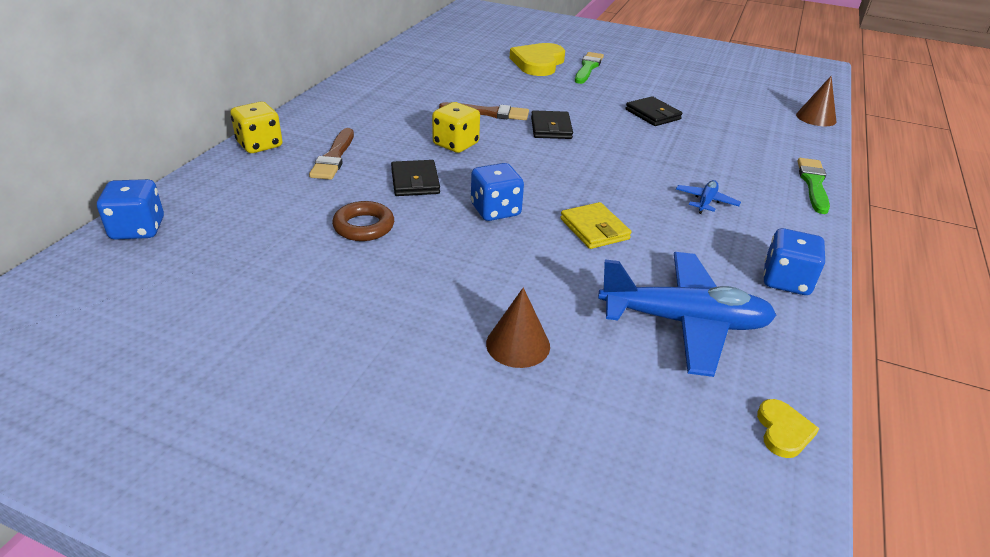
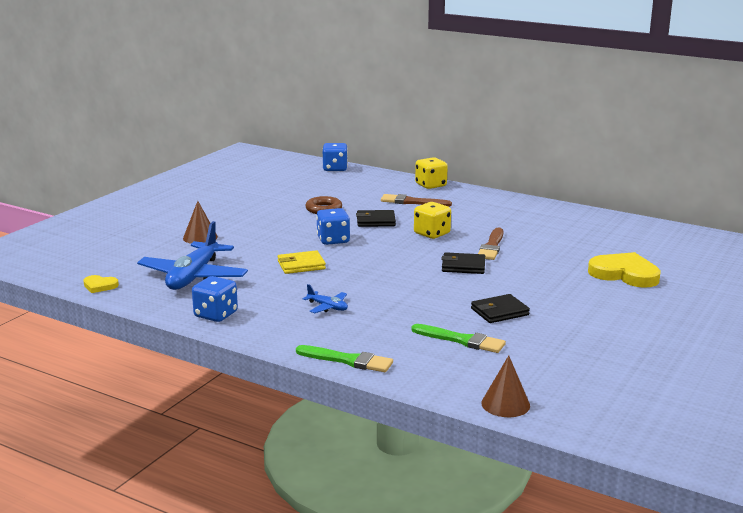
camera: 100 degrees right, 15 degrees down
green brush [575,52,604,84] -> green brush moved to [411,324,506,353]

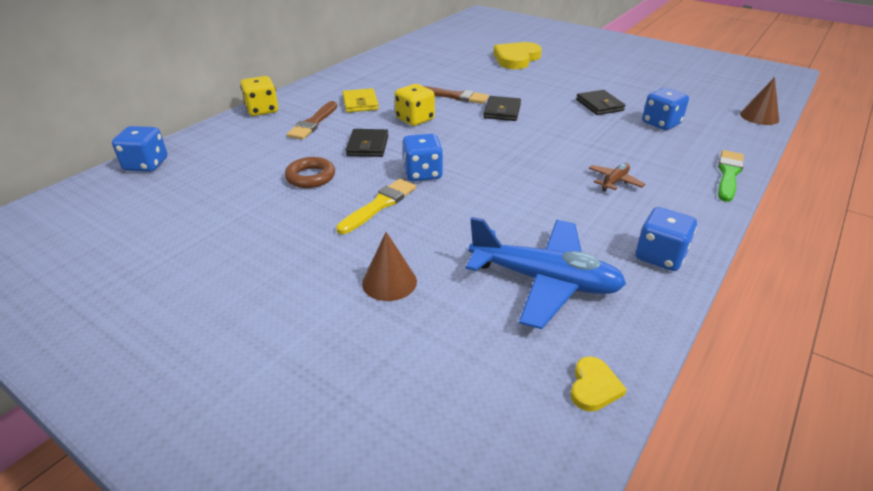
camera: 85 degrees left, 15 degrees up
yellow wallet [278,250,326,274] -> yellow wallet moved to [343,88,379,112]
blue plane [303,284,348,313] -> brown plane [589,163,645,192]
green brush [411,324,506,353] -> blue dice [642,88,689,130]
none -> yellow brush [336,179,416,234]

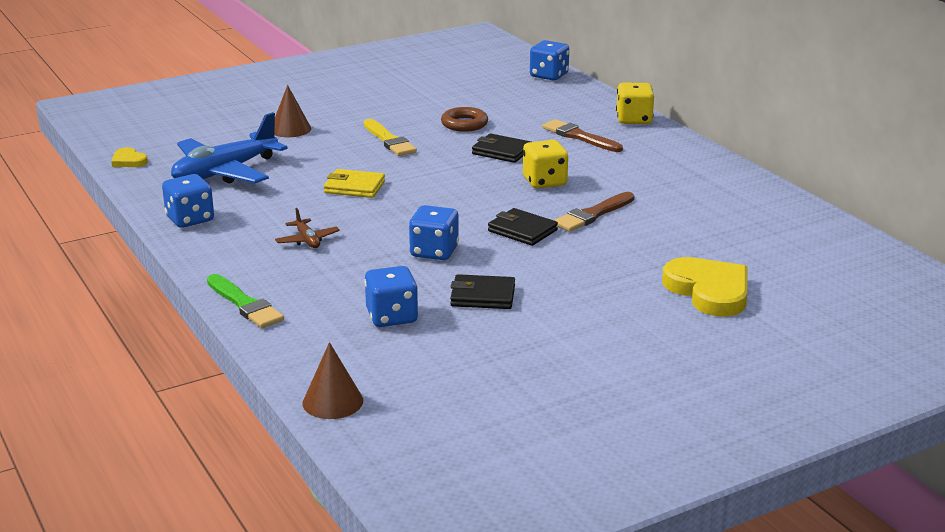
camera: 115 degrees right, 10 degrees down
yellow wallet [343,88,379,112] -> yellow wallet moved to [324,169,385,198]
blue dice [403,134,443,181] -> blue dice moved to [409,205,459,260]

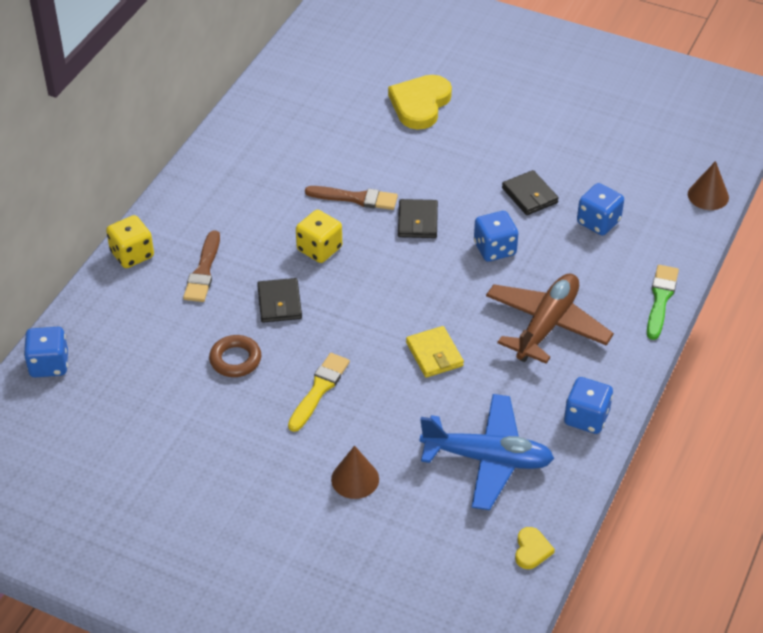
camera: 125 degrees left, 20 degrees up
brown plane [275,208,340,248] -> brown plane [486,274,614,364], size x2.27

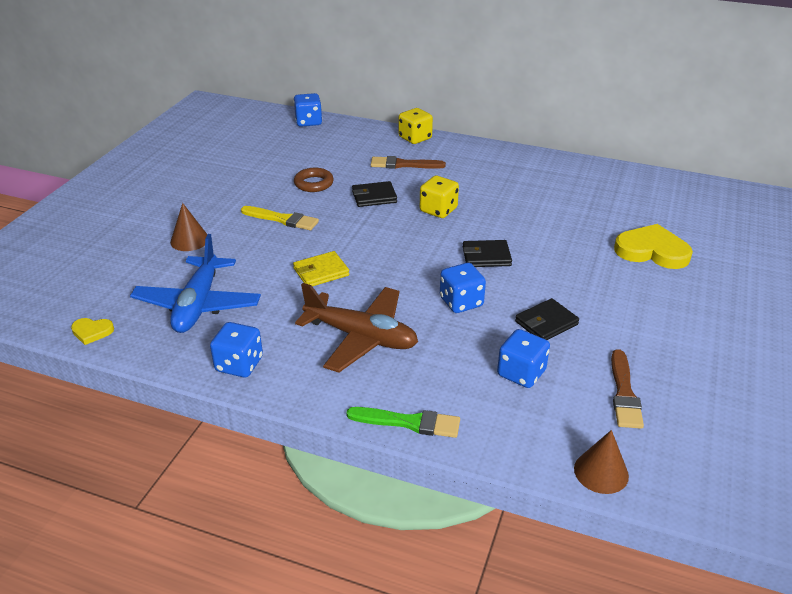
camera: 85 degrees right, 10 degrees down
brown brush [305,186,398,210] -> brown brush moved to [611,349,644,429]

